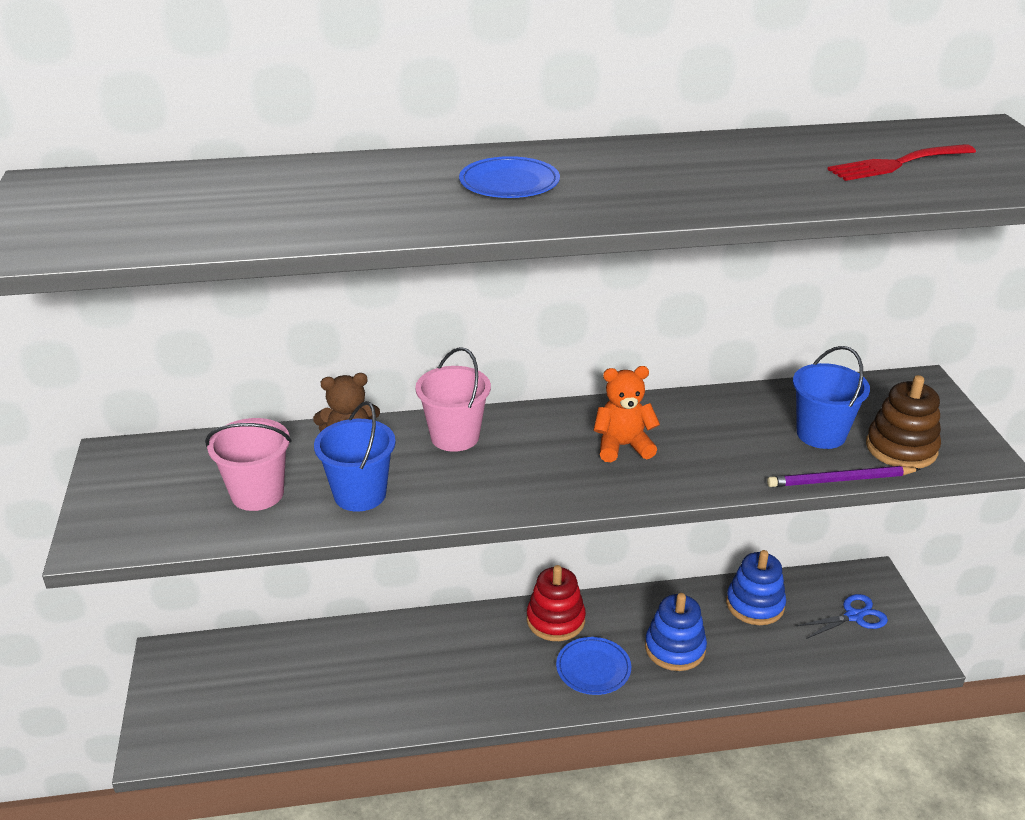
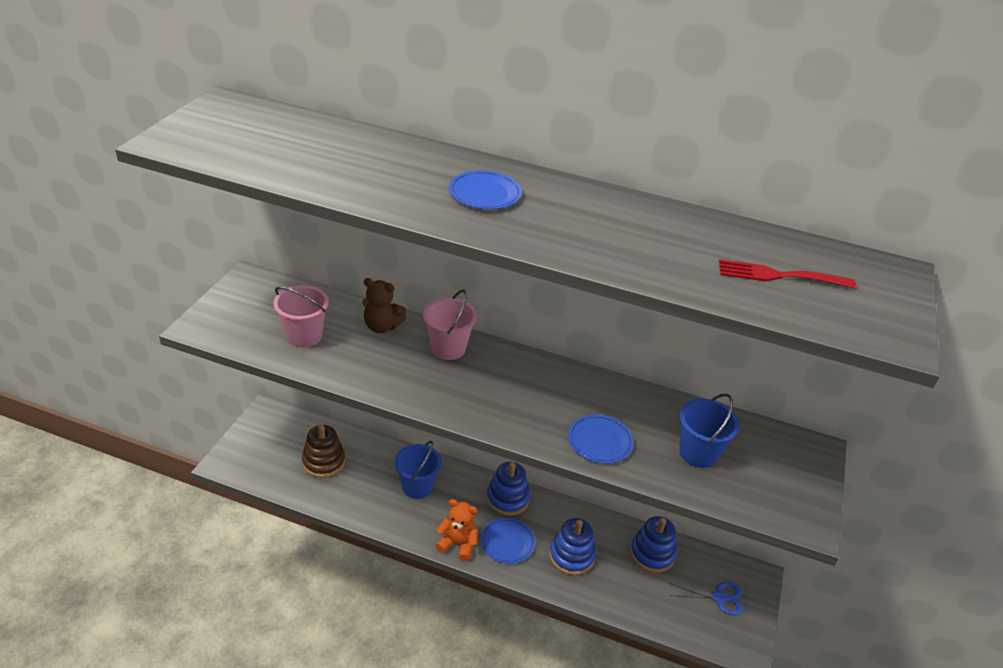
camera: 25 degrees right, 5 degrees up
blue bucket [314,401,396,512] -> blue bucket moved to [395,441,442,499]
red stacking toy [527,565,586,641] -> blue stacking toy [487,462,530,516]
orange teddy bear [594,366,660,462] -> orange teddy bear moved to [435,499,478,561]
purple pencil [767,466,921,487] -> none
brown stacking toy [866,375,941,468] -> brown stacking toy moved to [302,425,345,478]
none -> blue plate [568,414,634,464]

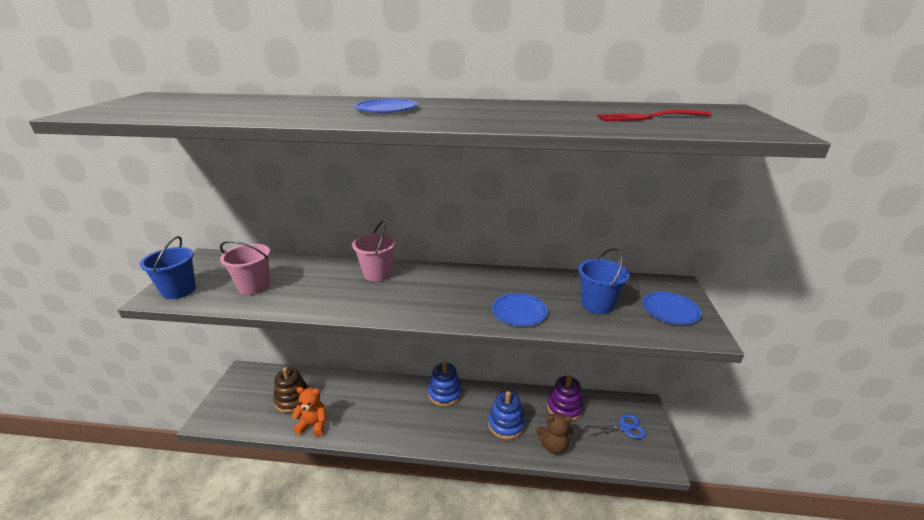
camera: 10 degrees left, 10 degrees down
brown teddy bear [362,278,406,333] -> brown teddy bear moved to [536,413,573,455]
blue bucket [395,441,442,499] -> blue bucket moved to [140,236,196,299]
orange teddy bear [435,499,478,561] -> orange teddy bear moved to [292,387,327,437]
blue plate [480,518,535,564] -> blue plate moved to [642,292,702,325]
blue stacking toy [630,516,677,573] -> purple stacking toy [547,375,583,421]

